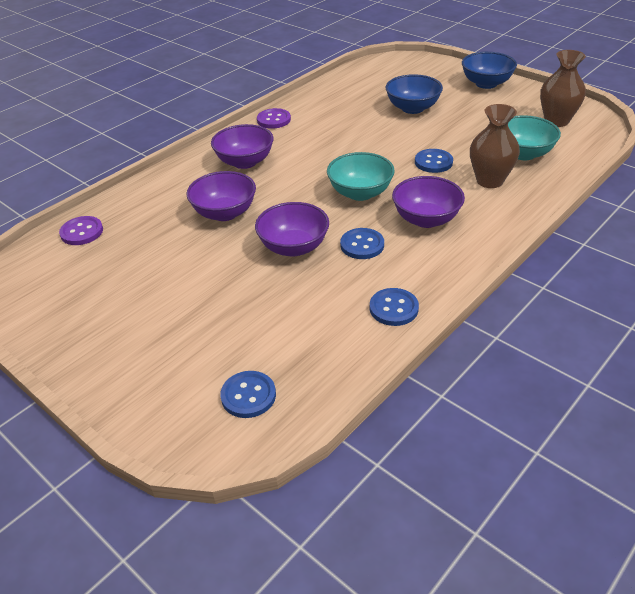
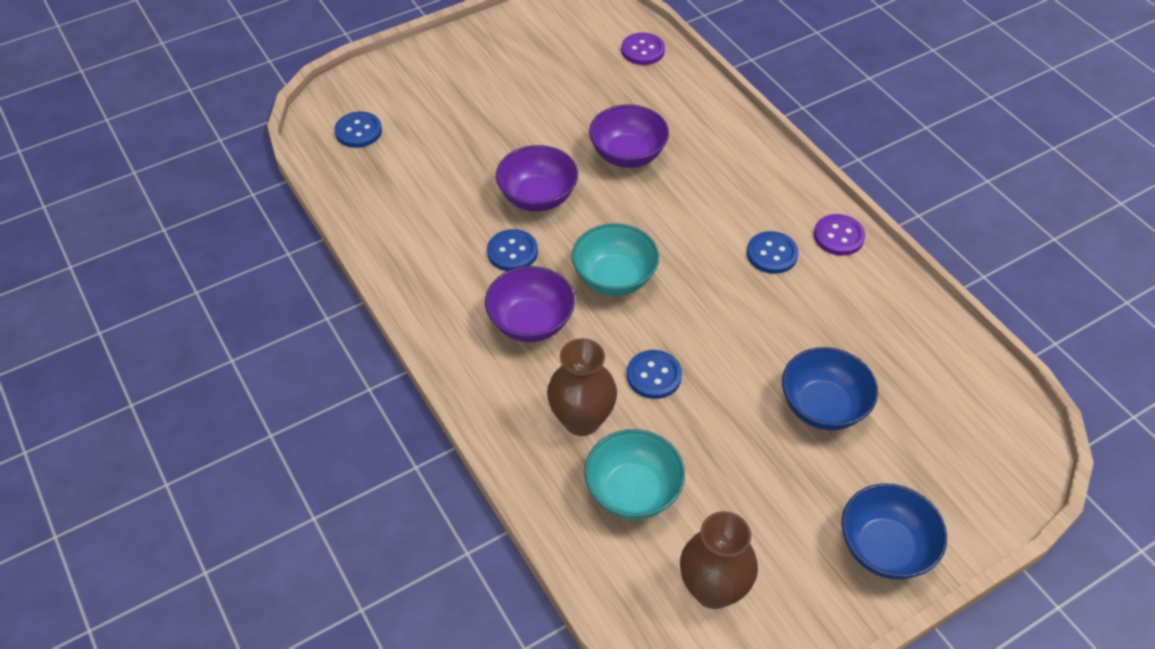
camera: 105 degrees right, 10 degrees up
purple bowl [211,124,274,169] -> none
blue button [370,288,419,326] -> blue button moved to [747,231,799,274]

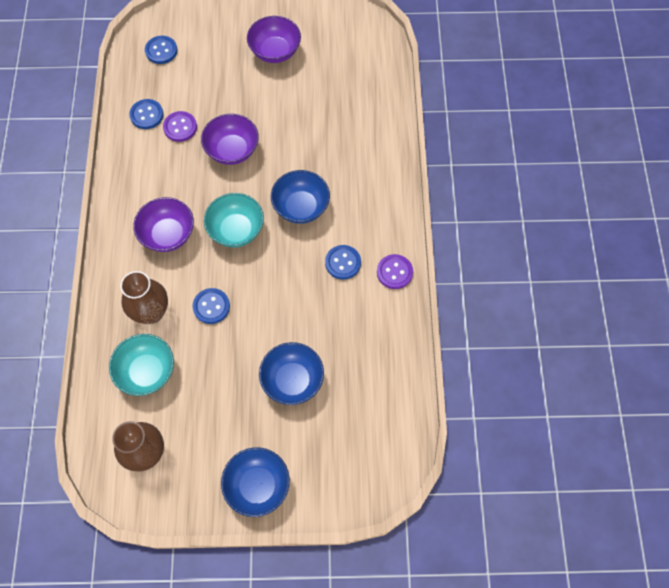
camera: 30 degrees right, 15 degrees up
blue button [487,229,538,271] -> blue button moved to [129,99,164,129]
purple bowl [589,104,669,168] -> purple bowl moved to [247,16,301,63]
purple button [621,33,665,65] -> purple button moved to [163,111,197,142]
none -> blue bowl [271,170,330,224]

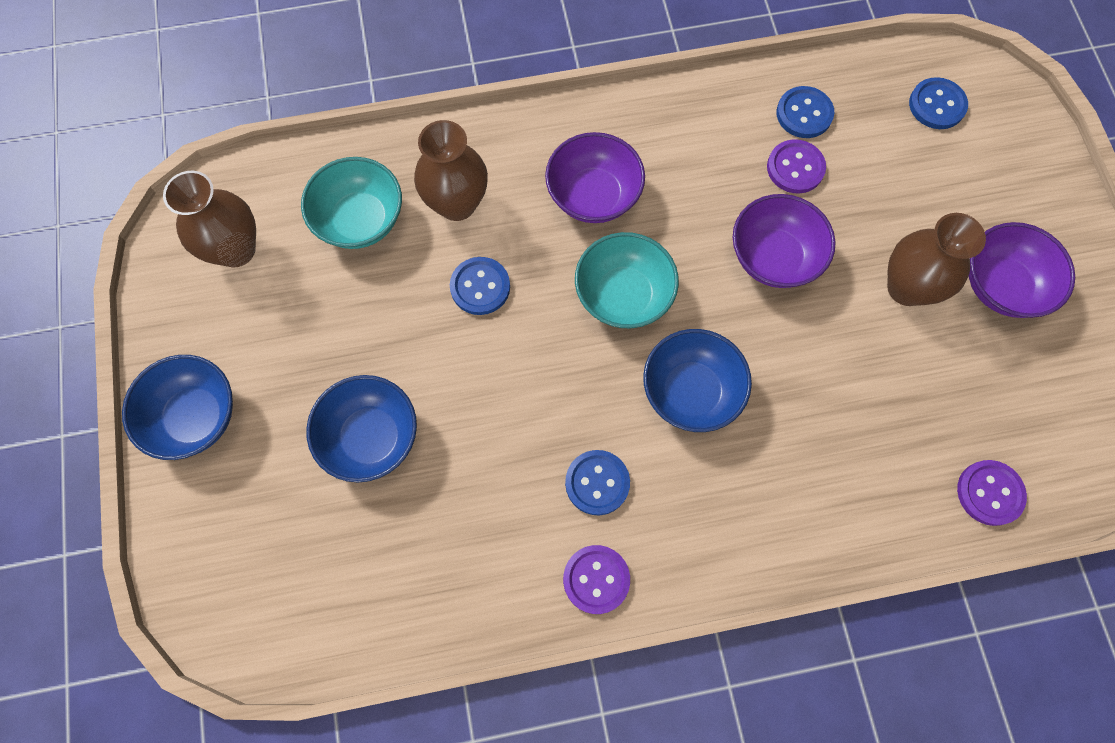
camera: 80 degrees right, 5 degrees up
none -> brown vase [887,213,986,306]
none -> purple button [957,460,1027,526]

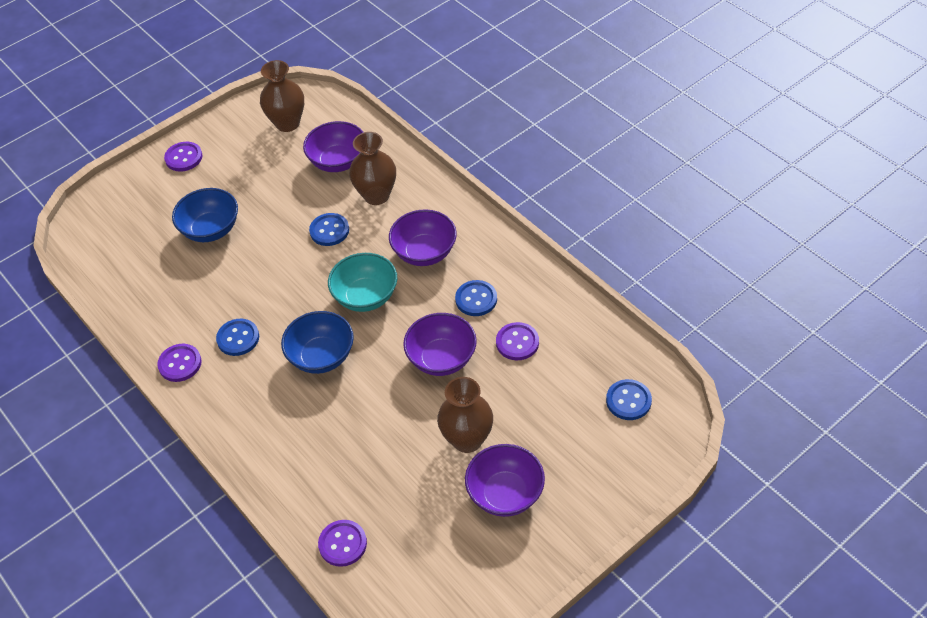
camera: 65 degrees right, 20 degrees down
blue bowl [122,355,233,460] -> purple button [164,142,203,171]
turquoise bowl [301,157,402,249] -> purple bowl [303,121,364,172]
blue button [776,86,834,138] -> blue button moved to [455,280,497,316]

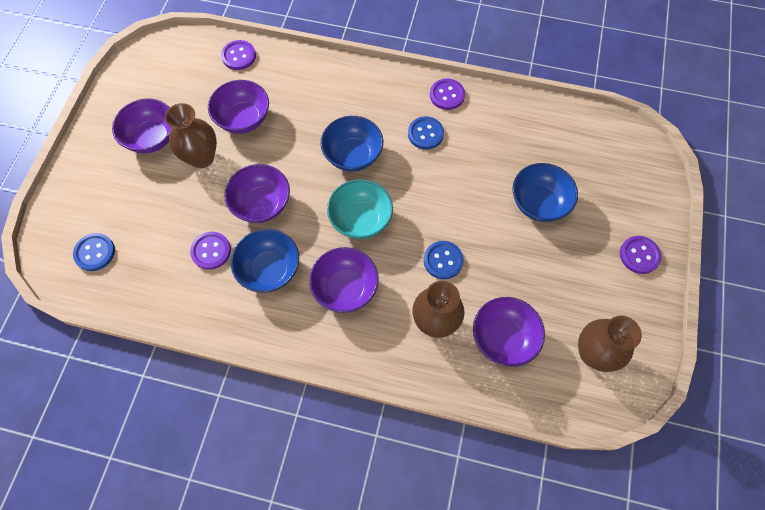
camera: 140 degrees right, 15 degrees up
blue button [455,280,497,316] -> blue bowl [231,229,299,293]
none -> purple bowl [208,80,269,134]

